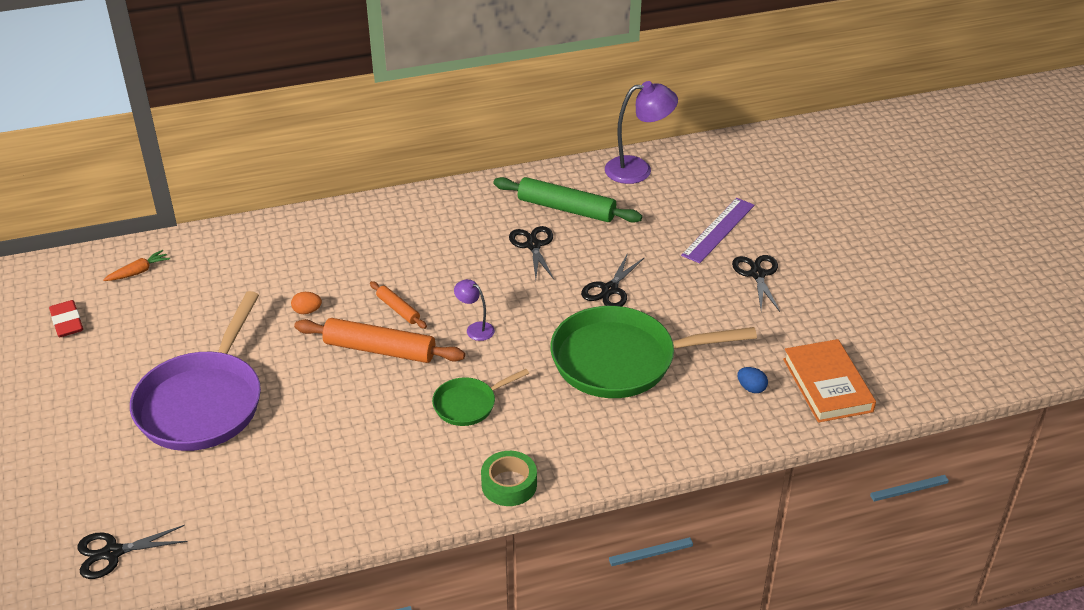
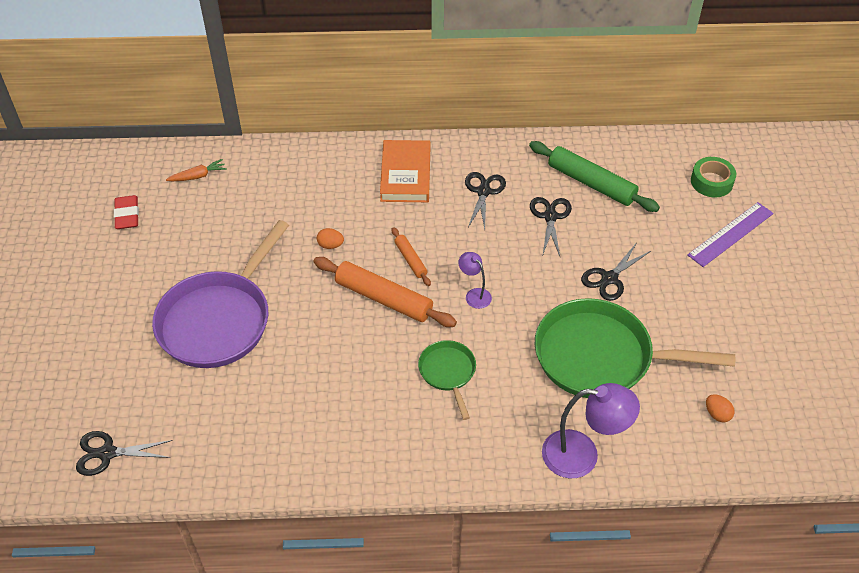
camera: 15 degrees right, 10 degrees up
green pan [432,369,529,426] -> green pan turned 90 degrees clockwise [418,340,476,420]
green tape [481,451,537,506] -> green tape moved to [691,157,736,197]
purple lamp [605,81,678,184] -> purple lamp moved to [542,383,640,478]
black scissors [732,255,780,312] -> black scissors moved to [465,172,506,229]
blue egg [737,367,768,393] -> orange egg [706,394,735,422]
orange book [783,339,876,423] -> orange book moved to [380,140,430,202]

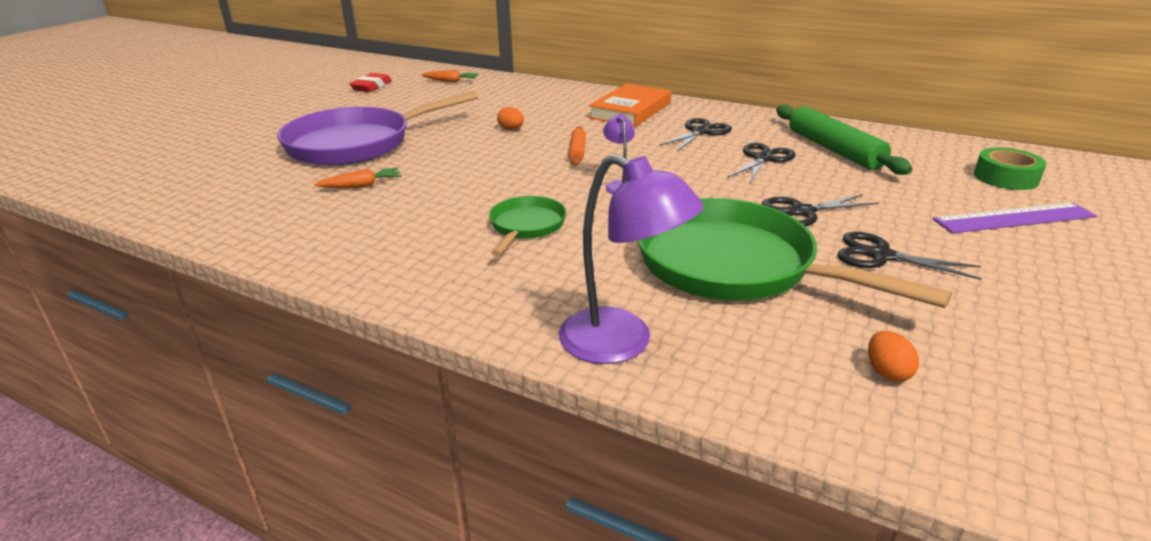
camera: 30 degrees right, 20 degrees down
black scissors [76,431,173,476] -> black scissors moved to [837,232,982,280]
orange rolling pin [313,257,457,327] -> none
none -> orange carrot [314,168,402,188]

